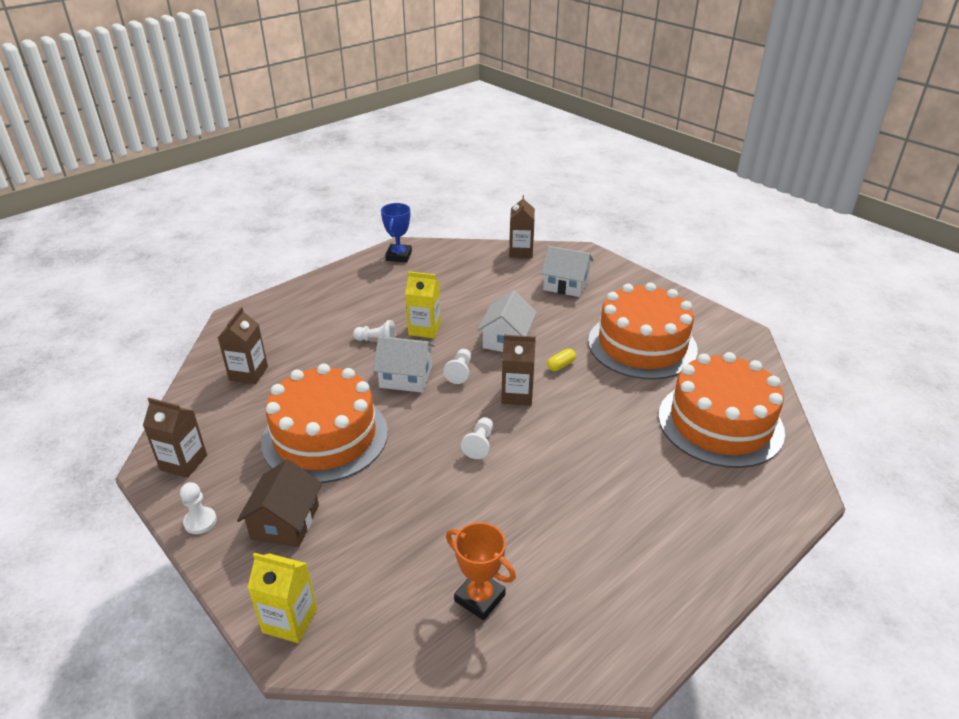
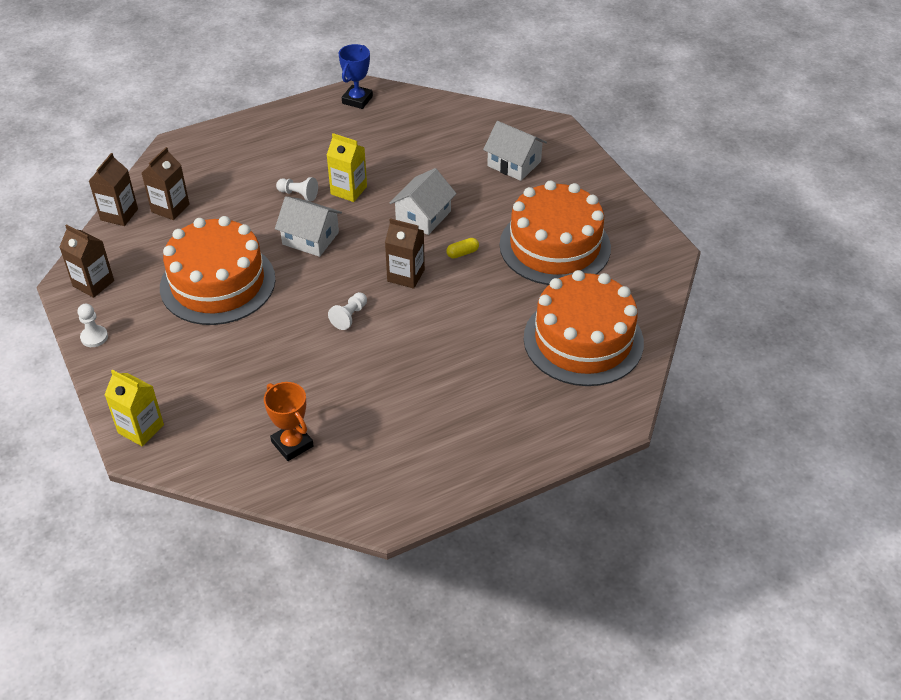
camera: 15 degrees right, 10 degrees up
brown house [237,459,322,547] -> none
white pawn [443,349,471,384] -> none
brown carton [509,195,535,258] -> brown carton moved to [89,153,138,226]

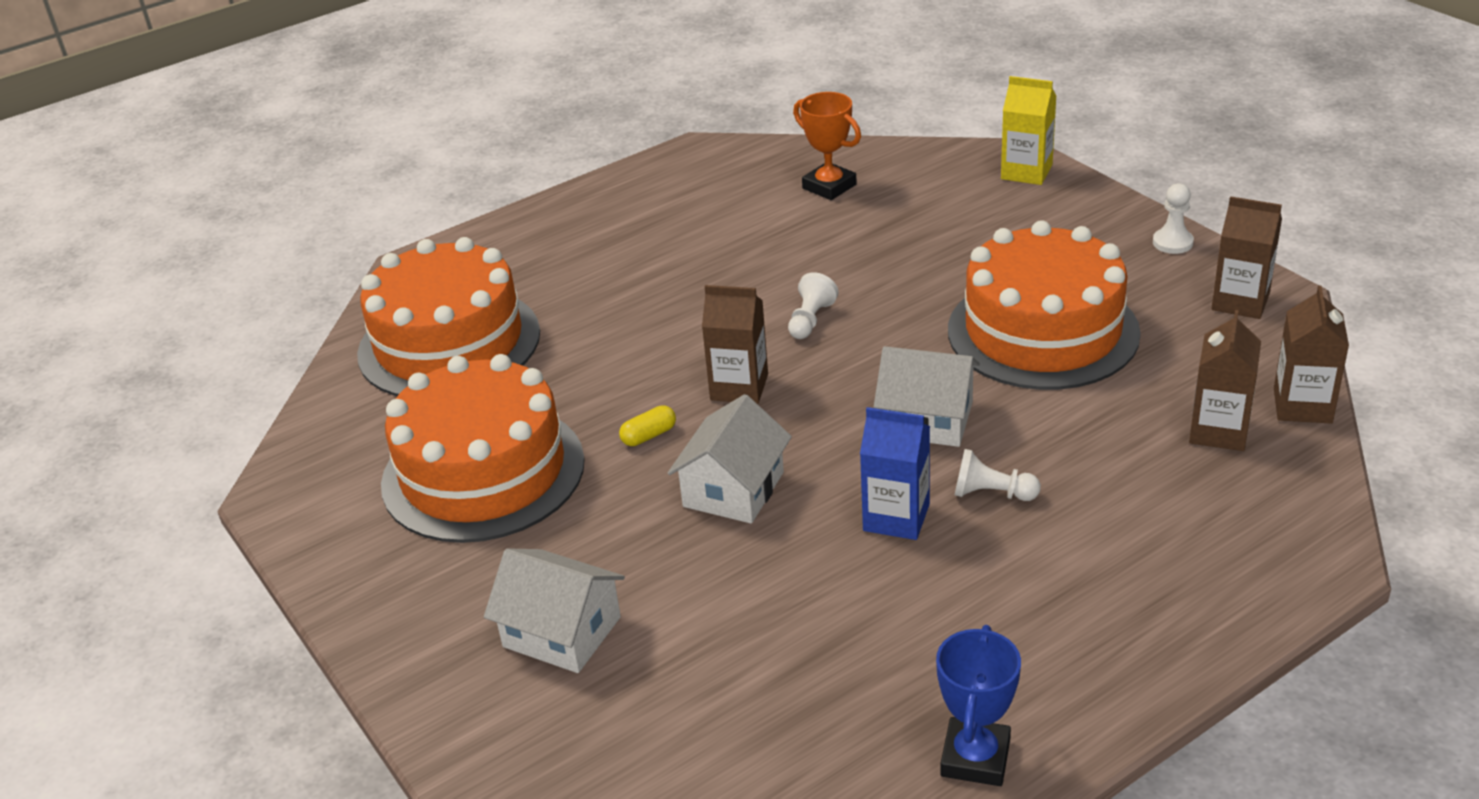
camera: 175 degrees right, 10 degrees down
yellow carton [327,133,367,202] -> blue carton [860,407,930,540]

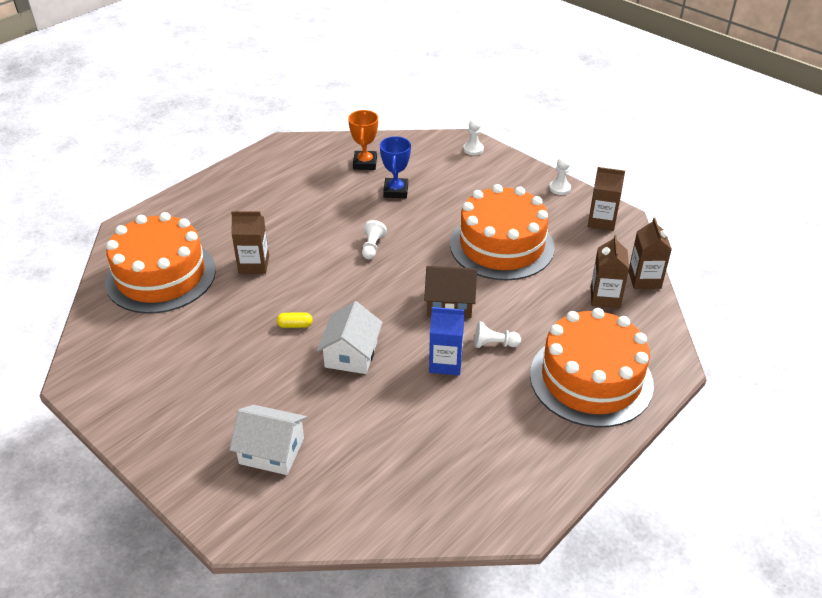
camera: 15 degrees left, 5 degrees up
orange cake [381,354,585,543] -> orange cake moved to [530,308,654,427]
yellow capsule [619,405,676,446] -> yellow capsule turned 45 degrees clockwise [277,312,313,328]
brown carton [702,285,768,404] -> brown carton moved to [231,211,269,274]
orange trophy [793,92,861,200] -> orange trophy turned 60 degrees clockwise [348,110,378,170]
white house [873,346,980,447] -> brown house [424,266,477,318]
blue trophy [936,625,1021,786] -> blue trophy moved to [380,136,411,198]
yellow carton [1001,76,1057,185] -> white pawn [463,119,484,155]

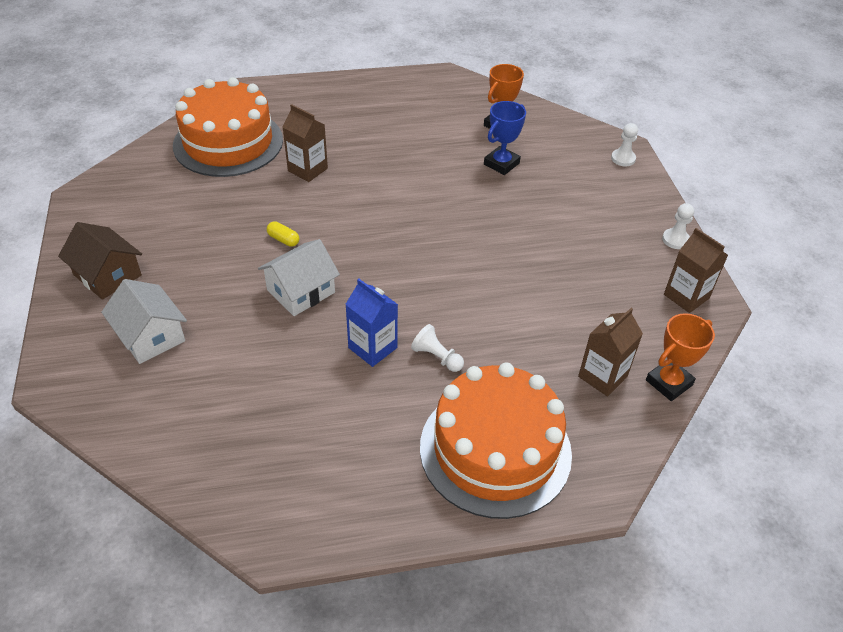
camera: 35 degrees right, 5 degrees up
white pawn [362,220,387,259] -> none
brown house [424,266,477,318] -> brown house moved to [58,222,142,300]
orange cake [450,184,554,281] -> none
brown carton [629,217,672,289] -> orange trophy [646,313,715,401]

